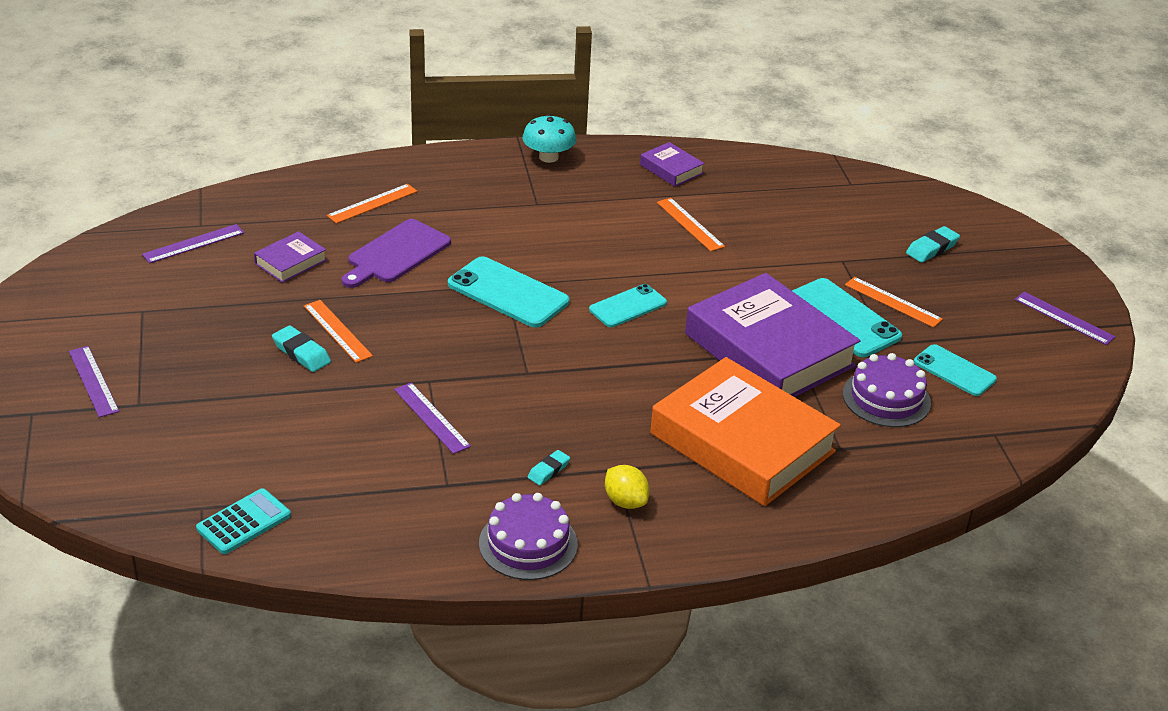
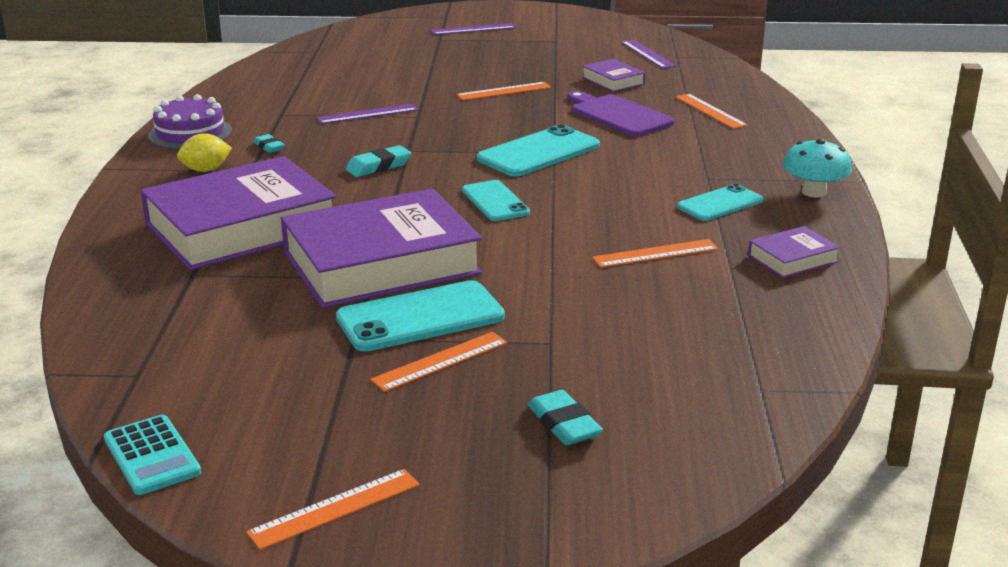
camera: 105 degrees right, 10 degrees down
turquoise calculator [196,488,291,554] -> turquoise calculator moved to [104,415,201,495]
turquoise eraser [272,325,331,372] -> turquoise eraser moved to [345,145,411,177]
orange book [650,357,841,506] -> purple book [140,156,336,270]
purple cake [843,353,931,427] -> none
turquoise phone [914,344,997,396] -> turquoise phone moved to [677,184,763,221]
purple ruler [1015,292,1116,345] -> orange ruler [246,469,420,550]

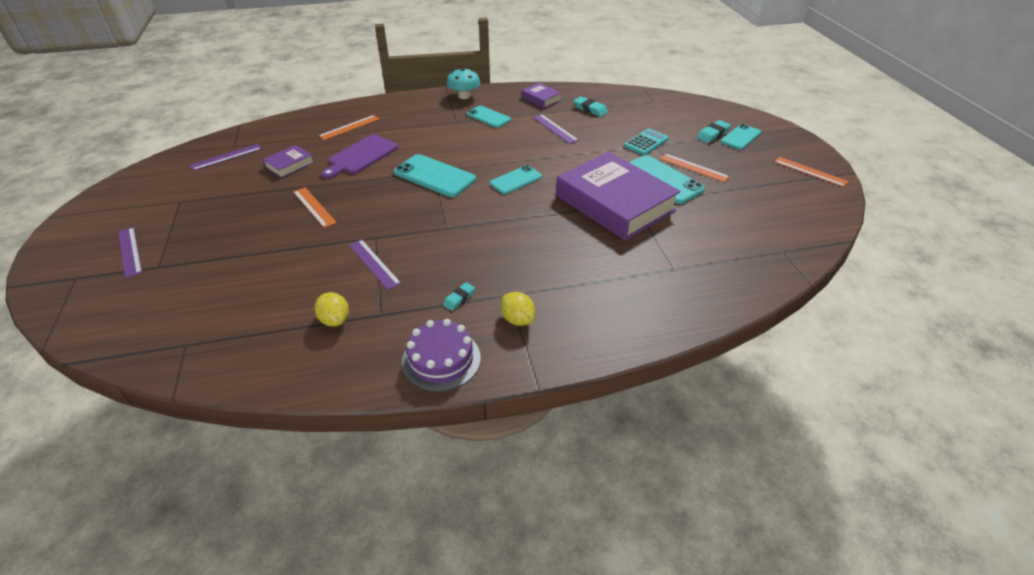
camera: 105 degrees left, 15 degrees up
turquoise calculator [104,415,201,495] -> turquoise calculator moved to [624,129,669,155]
purple book [140,156,336,270] -> none
turquoise eraser [345,145,411,177] -> turquoise eraser moved to [573,96,608,117]
orange ruler [592,239,719,268] -> purple ruler [533,114,579,144]
none -> yellow lemon [314,292,349,327]
none -> turquoise phone [721,124,761,150]

